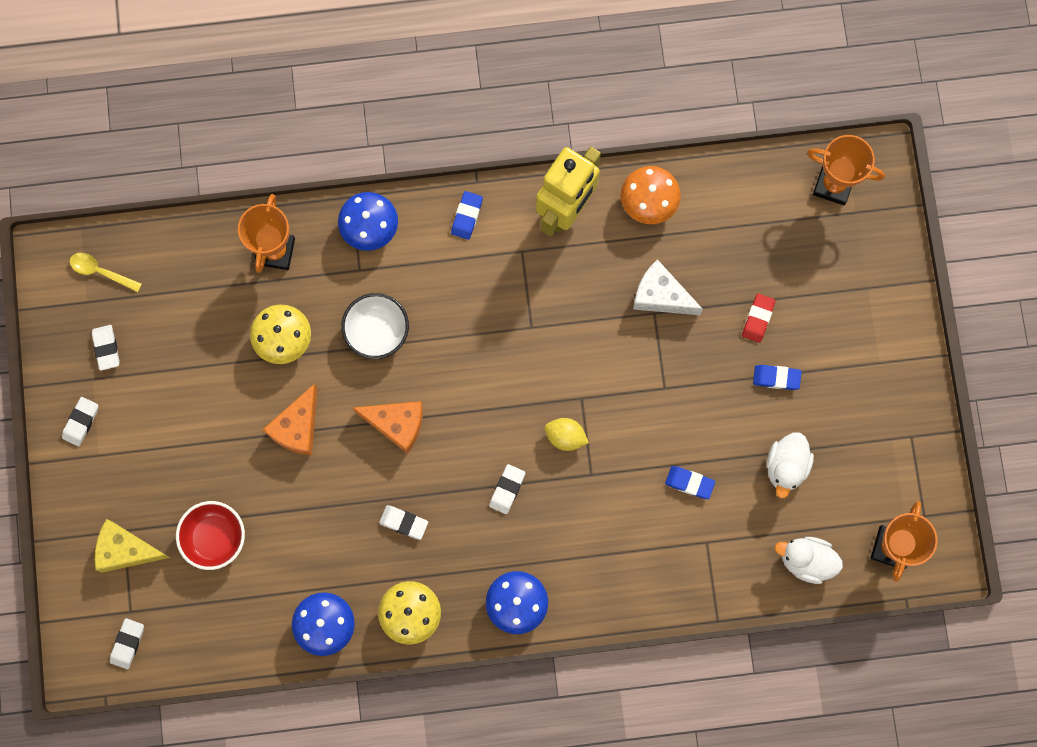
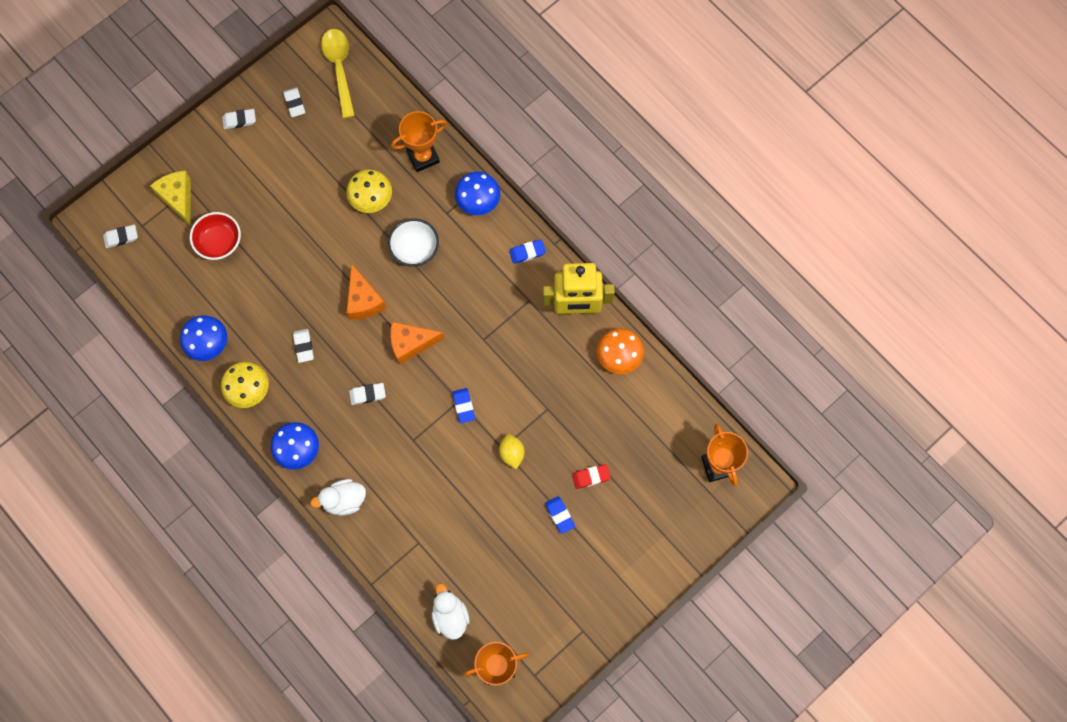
camera: 55 degrees right, 5 degrees down
yellow spoon [70,253,142,292] -> yellow spoon [321,29,355,118], size x1.74
white eraser [92,325,120,371] -> white eraser turned 60 degrees counterclockwise [283,87,305,117]
orange cheese [263,384,318,456] -> orange cheese moved to [390,322,445,365]
yellow lemon [545,418,589,451] -> yellow lemon moved to [499,434,525,469]
white cheese [633,259,703,315] -> none
blue eraser [665,466,715,499] -> blue eraser moved to [452,388,475,423]
white duck [767,433,814,498] -> white duck moved to [310,479,366,516]

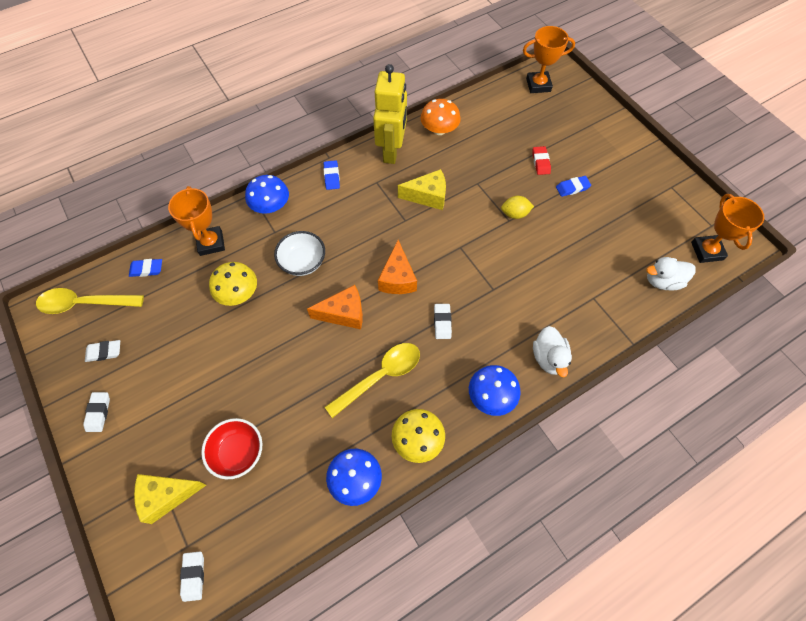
camera: 80 degrees left, 10 degrees down
white eraser [293,329,314,363] -> yellow spoon [325,343,420,418]
blue eraser [452,388,475,423] -> blue eraser moved to [129,259,162,277]
none -> yellow cheese [398,169,446,210]

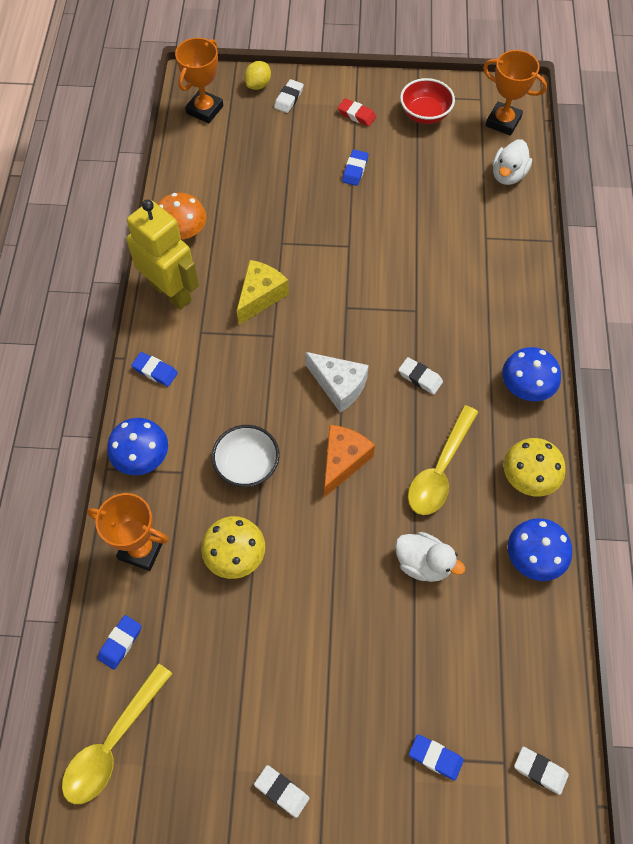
camera: 55 degrees left, 0 degrees up
white eraser [85,340,120,362] -> white eraser moved to [274,79,304,113]
yellow cheese [134,474,206,524] -> blue eraser [409,734,464,780]
red bowl [201,418,262,479] -> red bowl moved to [400,78,455,124]
yellow spoon [325,343,420,418] -> yellow spoon turned 150 degrees counterclockwise [408,405,478,515]
orange cheese [378,240,417,294] -> white cheese [305,352,369,413]
yellow lemon [501,196,534,219] -> yellow lemon moved to [244,61,271,90]
red eraser [532,146,551,175] -> red eraser moved to [338,98,376,127]
white duck [533,326,572,377] -> white duck moved to [395,532,465,582]

